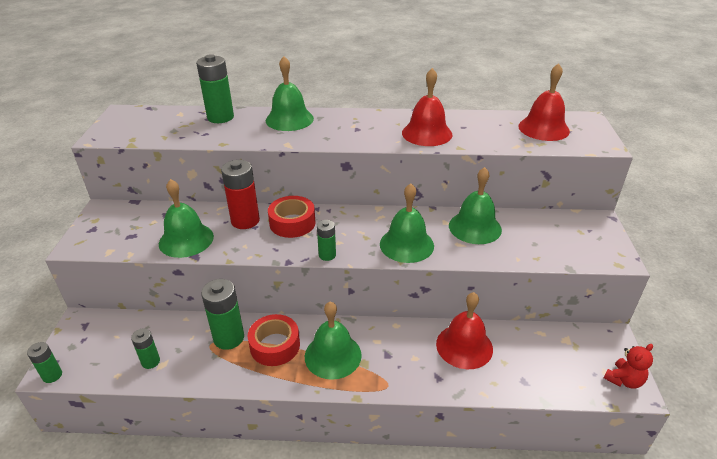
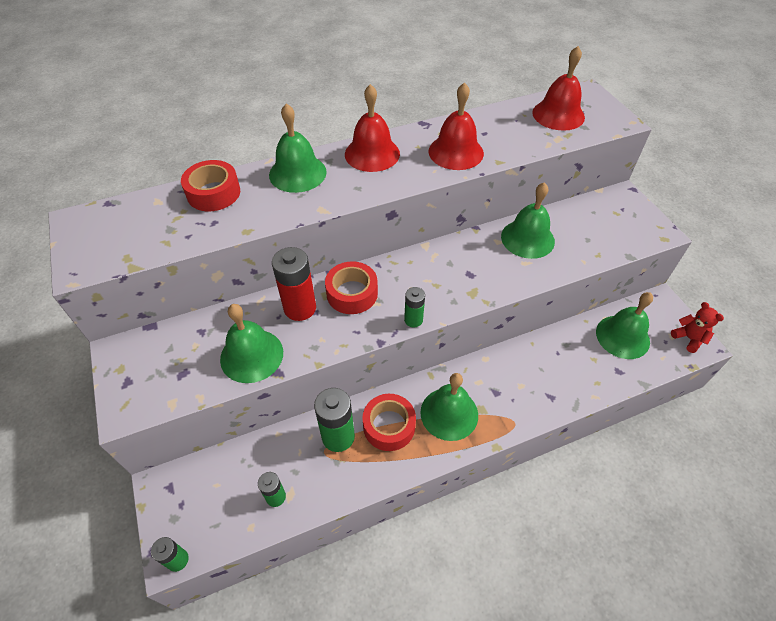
camera: 25 degrees left, 15 degrees up
green battery [196,54,234,123] -> red tape [181,160,240,211]
green bell [380,183,434,263] -> green bell moved to [596,292,653,359]
red bell [436,292,493,369] -> red bell moved to [345,84,400,172]
red teddy bear [604,344,653,389] -> red teddy bear turned 60 degrees counterclockwise [671,302,724,353]

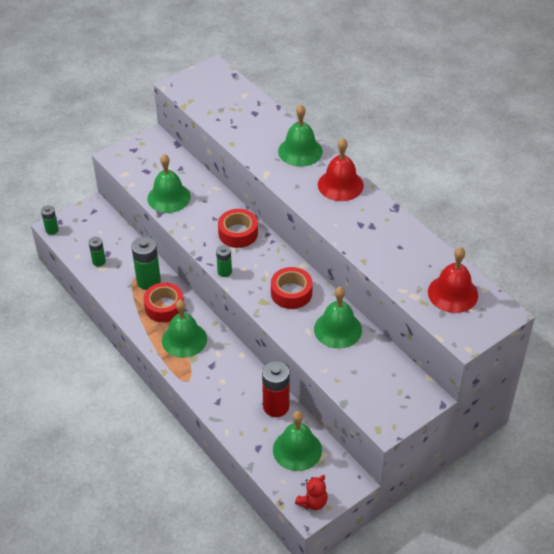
camera: 75 degrees right, 5 degrees down
red tape [181,160,240,211] -> red tape moved to [271,267,313,309]
red battery [272,247,316,321] -> red battery moved to [262,361,290,417]
red bell [428,82,484,170] -> none

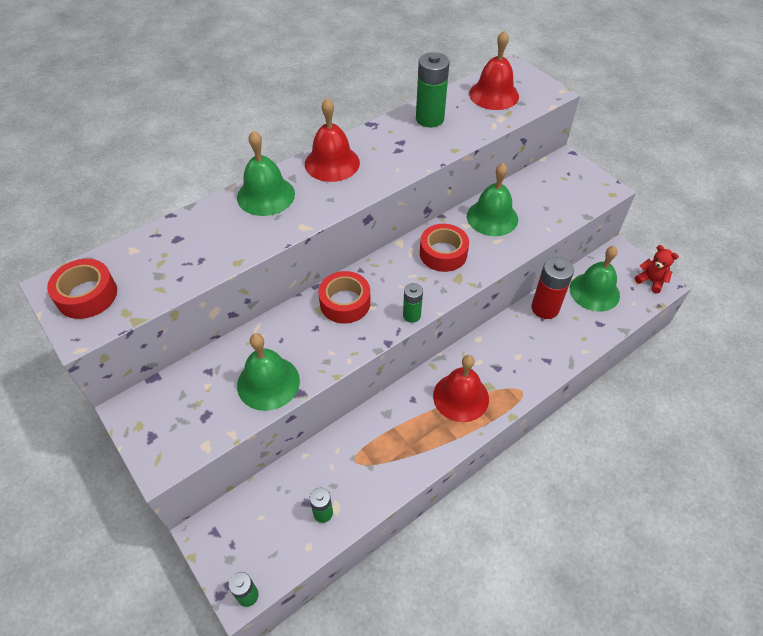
camera: 90 degrees left, 5 degrees up
green battery [131,236,161,290] -> green battery moved to [416,52,450,127]
red tape [143,282,184,322] -> red tape moved to [47,259,117,319]
green bell [162,300,207,358] -> red bell [433,355,489,422]

